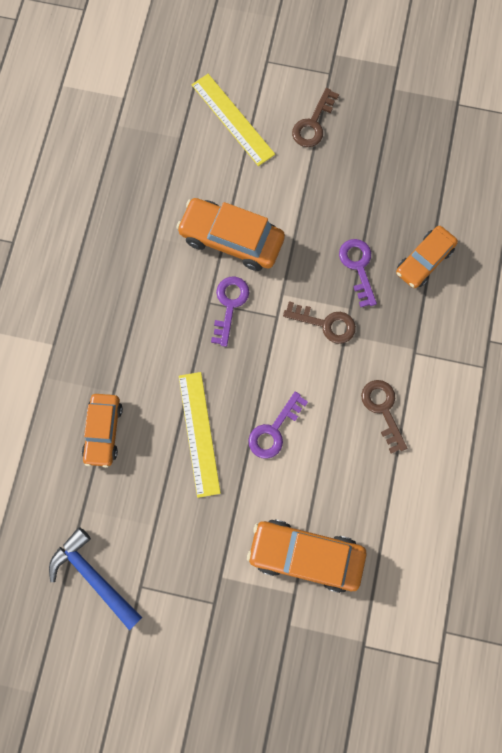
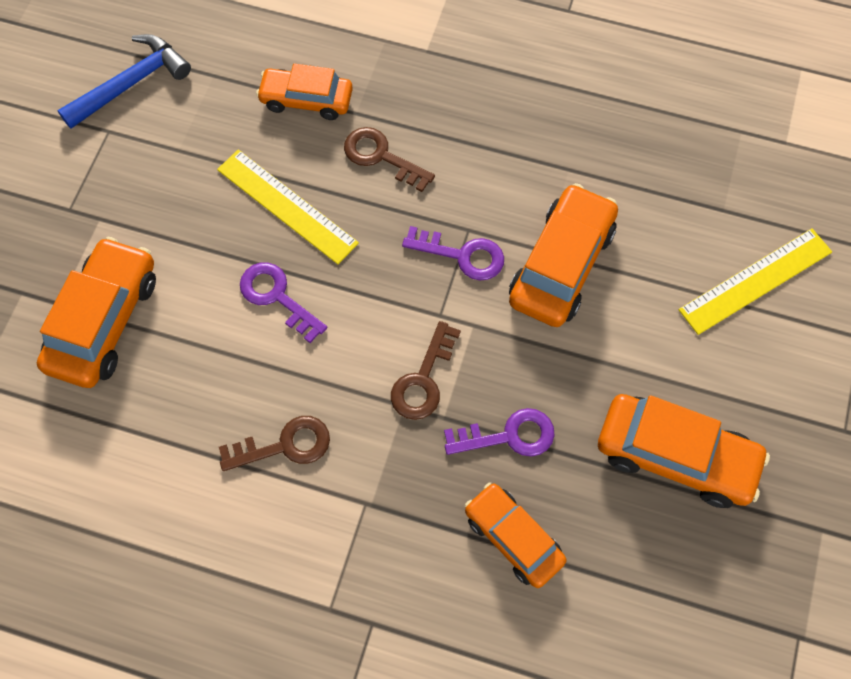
camera: 95 degrees right, 10 degrees down
yellow ruler [179,372,221,498] -> yellow ruler turned 45 degrees clockwise [217,150,359,264]
brown key [292,88,339,147] -> brown key moved to [344,127,435,192]
none -> orange car [598,394,770,508]

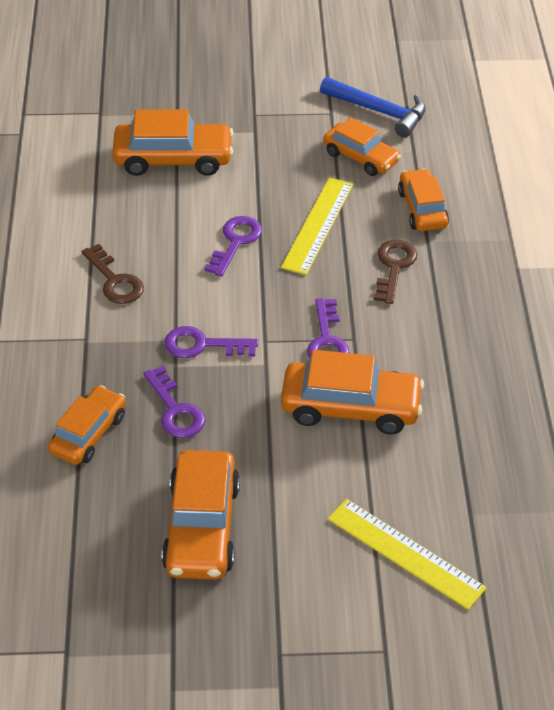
camera: 70 degrees right, 20 degrees down
brown key [391,321,461,420] -> purple key [164,326,258,358]
none -> orange car [323,117,401,176]

